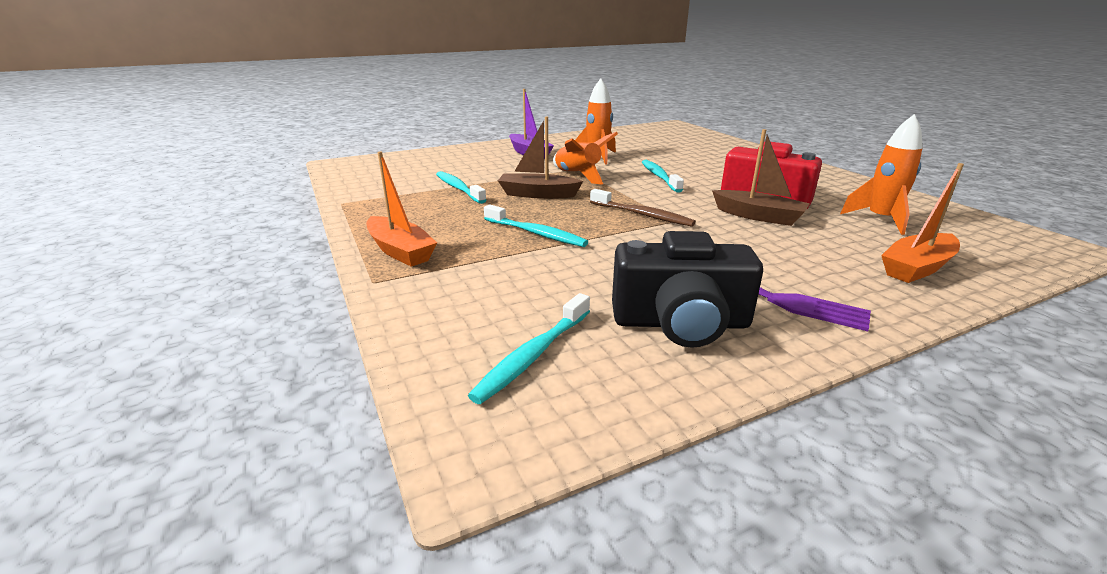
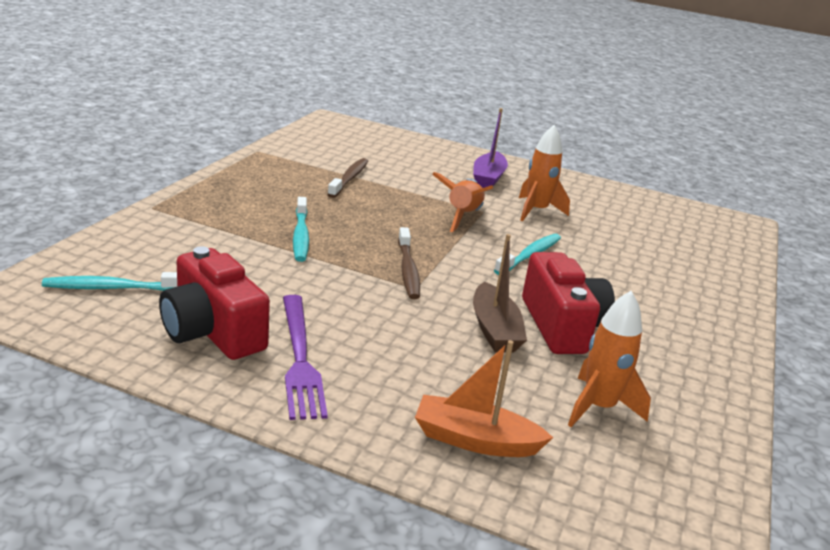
camera: 45 degrees right, 0 degrees up
orange boat [366,151,437,267] -> none
turquoise toothbrush [436,171,487,204] -> brown toothbrush [327,158,368,198]
brown boat [498,116,583,199] -> none
black camera [612,231,763,348] -> red camera [159,246,270,360]

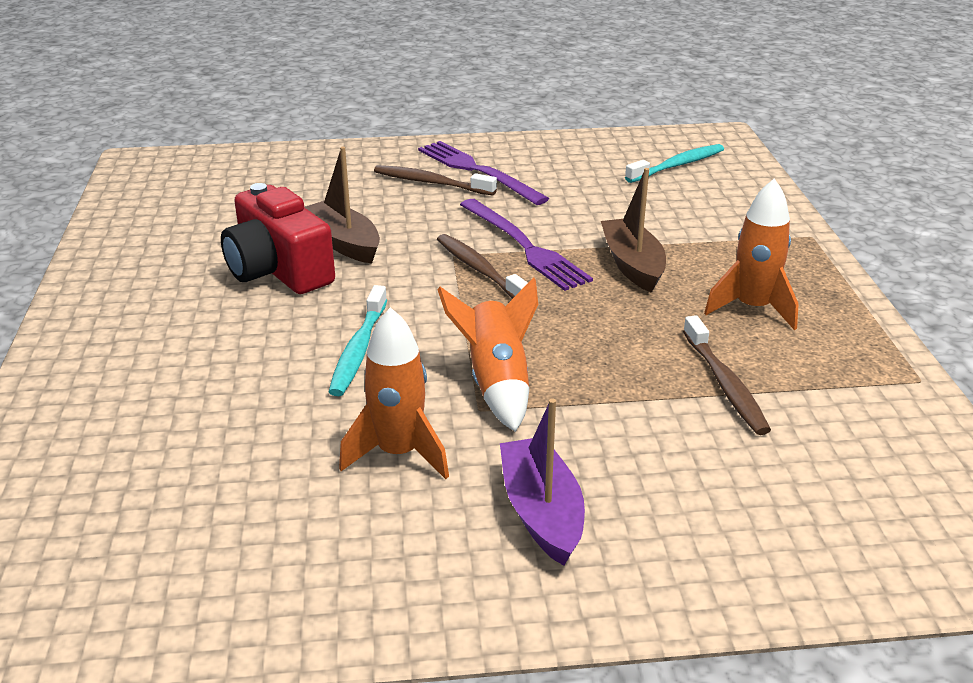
camera: 155 degrees right, 5 degrees up
red camera [159,246,270,360] -> none
turquoise toothbrush [293,197,309,262] -> brown boat [601,168,666,293]
orange boat [415,340,553,457] -> none
orange rocket [568,291,651,427] -> orange rocket moved to [704,178,799,330]
none -> brown toothbrush [374,165,497,196]
none -> purple fork [460,199,593,291]

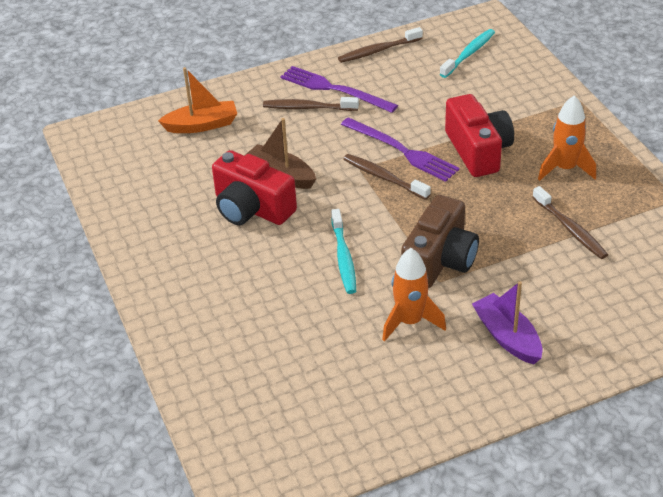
camera: 15 degrees left, 10 degrees up
orange rocket [437,277,538,432] -> brown camera [401,195,479,288]
brown boat [601,168,666,293] -> red camera [445,94,514,177]
none -> orange boat [158,67,237,133]
none -> brown toothbrush [338,27,423,63]

